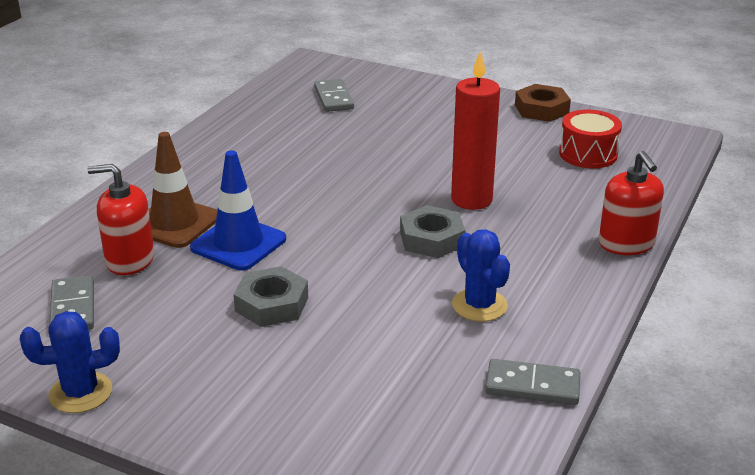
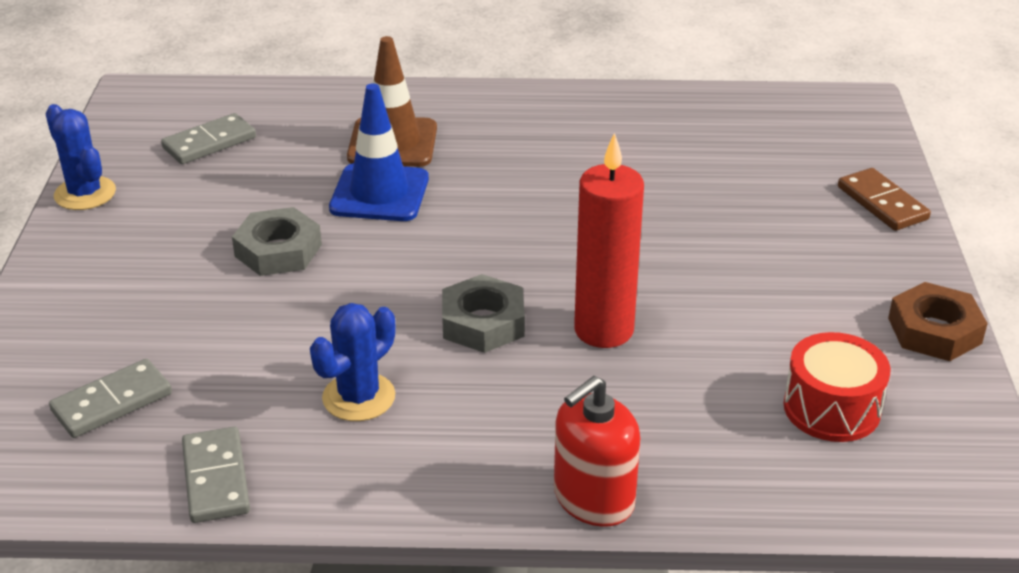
camera: 65 degrees right, 5 degrees up
red soap dispenser [87,164,154,275] -> none
grey domino [314,79,354,112] -> grey domino moved to [49,359,172,438]
none -> brown domino [838,168,931,231]

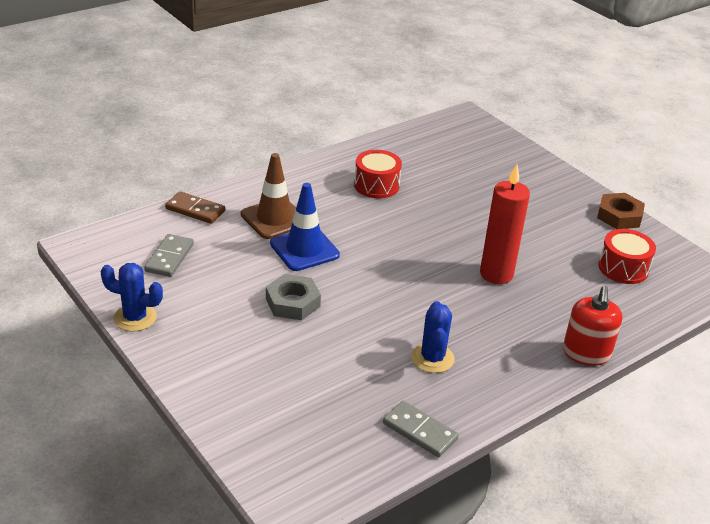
camera: 40 degrees left, 0 degrees up
grey domino [49,359,172,438] -> none
grey nut [442,274,525,353] -> none
brown domino [838,168,931,231] -> brown domino moved to [165,191,225,224]
none -> red drum [354,150,402,198]

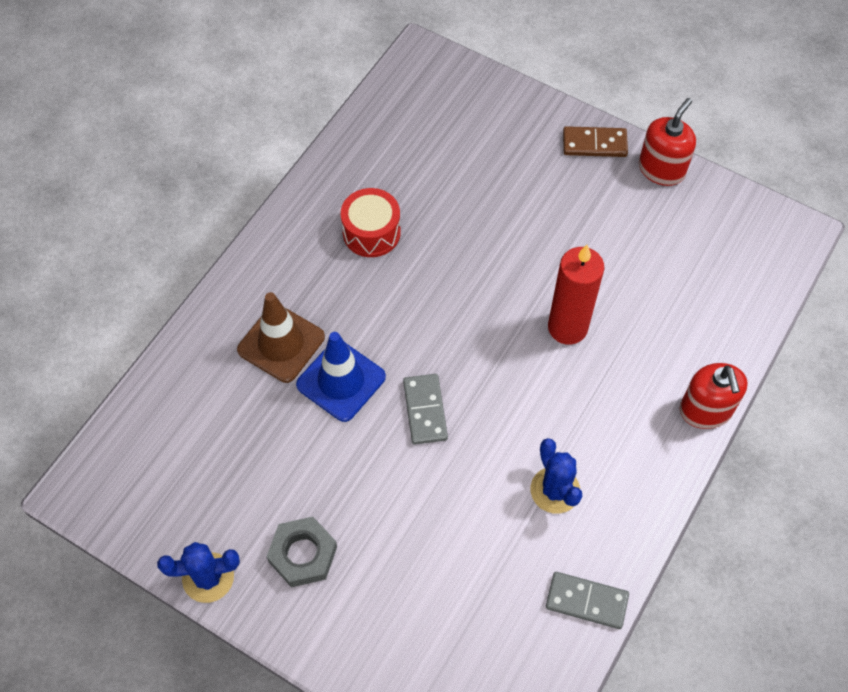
camera: 20 degrees left, 25 degrees up
grey domino [144,234,194,277] -> grey domino moved to [403,374,448,444]
brown domino [165,191,225,224] -> brown domino moved to [563,126,628,157]
grey nut [266,274,321,320] -> grey nut moved to [266,517,337,587]
brown nut [597,193,645,229] -> red soap dispenser [639,98,696,186]
red drum [598,229,656,284] -> none

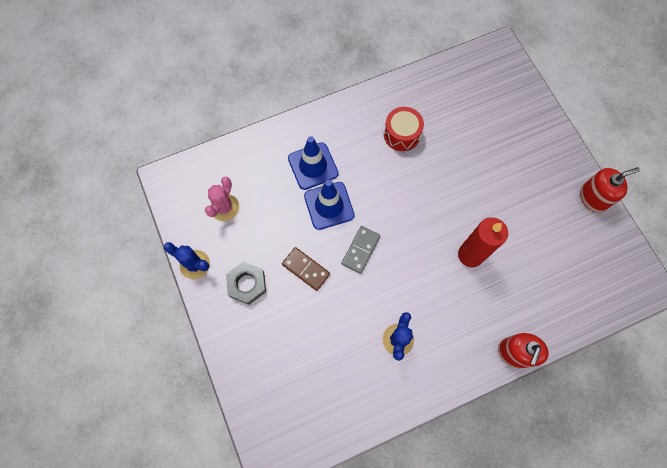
camera: 35 degrees right, 10 degrees up
brown traffic cone [237,292,325,383] -> blue traffic cone [288,136,339,190]
grey domino [546,572,629,629] -> none
brown domino [563,126,628,157] -> brown domino moved to [282,247,330,291]
none -> pink cactus [205,177,239,221]

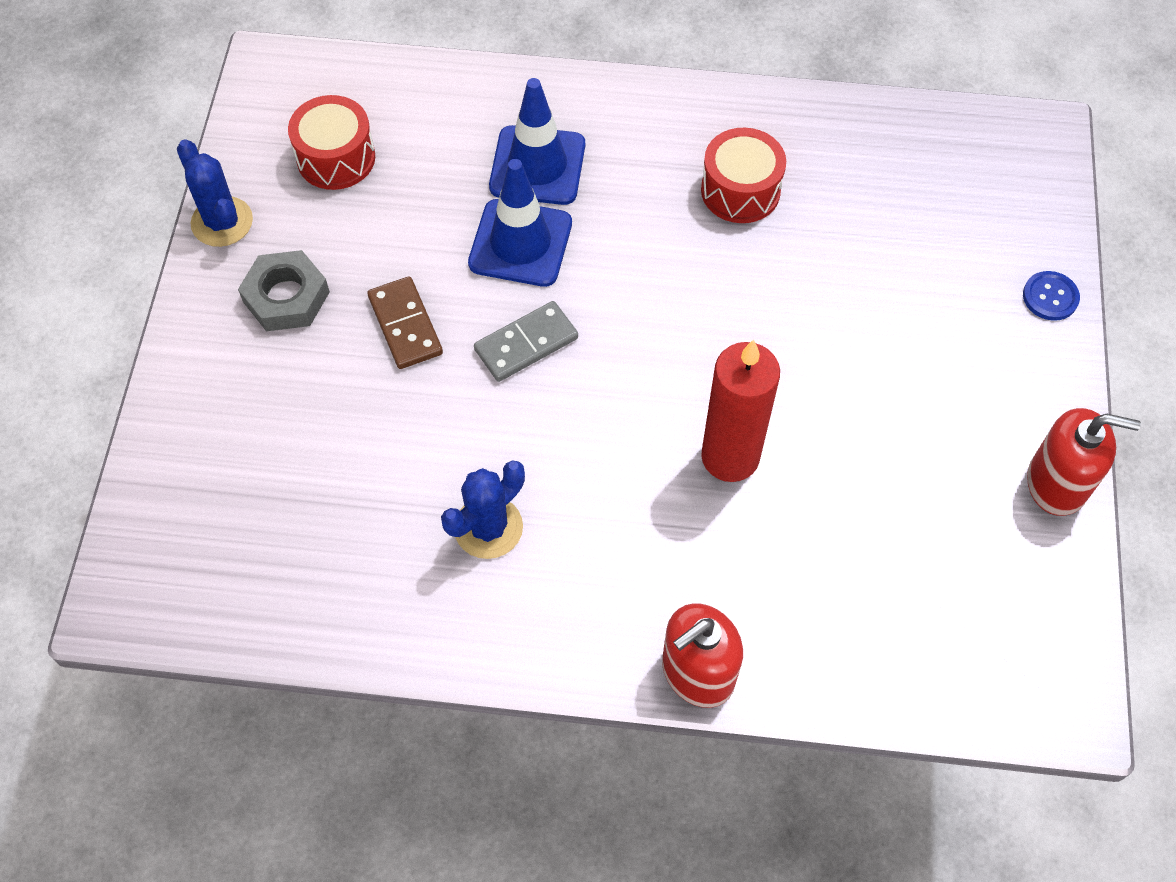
camera: 30 degrees right, 10 degrees down
pink cactus [205,177,239,221] -> red drum [288,95,375,190]
none -> blue button [1023,271,1080,321]

